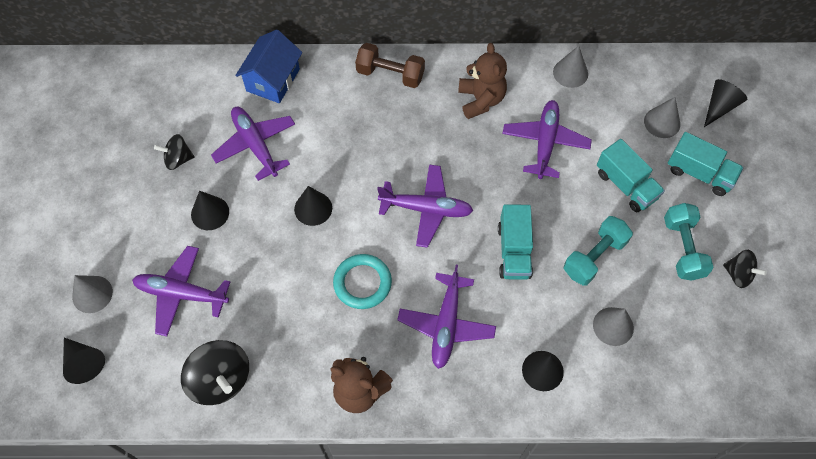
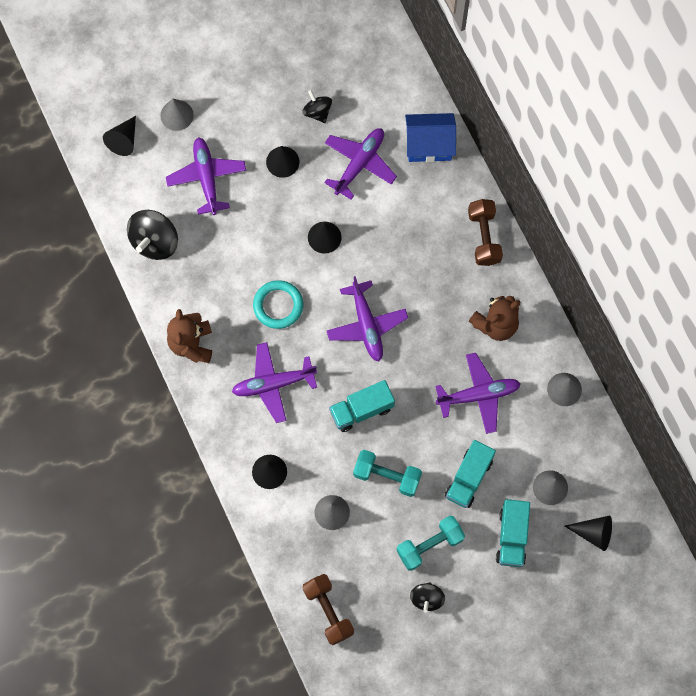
camera: 65 degrees right, 10 degrees up
none -> brown dumbbell [303,574,354,645]

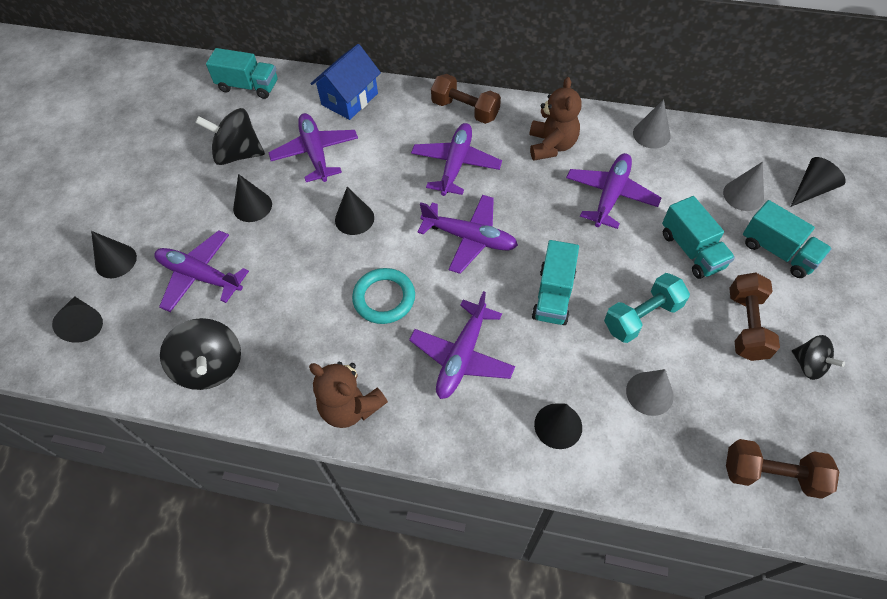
camera: 50 degrees left, 15 degrees down
grey cone [160,99,194,131] -> black cone [91,231,137,278]
black spinning top [302,90,332,123] -> black spinning top [195,108,265,165], size x1.67
turquoise dumbbell [396,516,465,571] -> brown dumbbell [729,273,780,361]
none -> turquoise truck [206,48,278,99]
none -> purple plane [411,123,502,196]

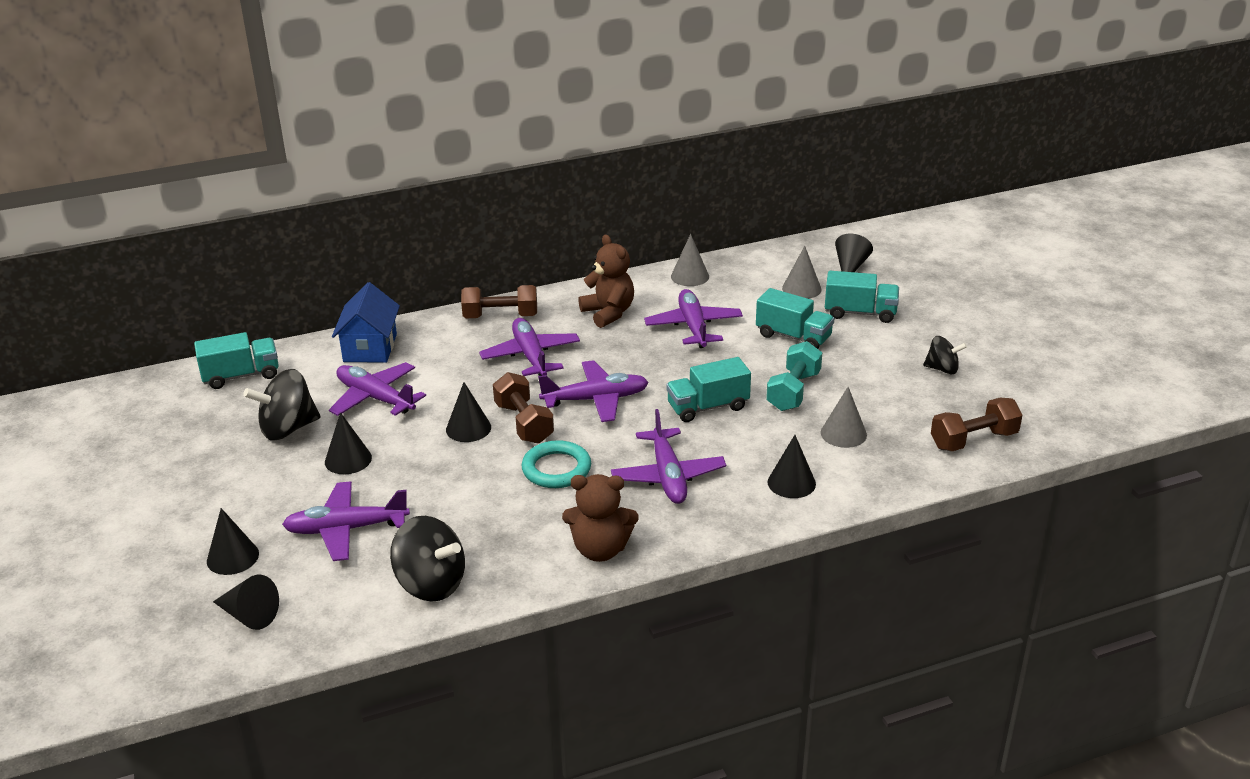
camera: 35 degrees left, 25 degrees down
turquoise truck [532,240,579,325] -> turquoise truck turned 90 degrees clockwise [666,357,751,422]
brown dumbbell [729,273,780,361] -> brown dumbbell moved to [493,372,554,444]

